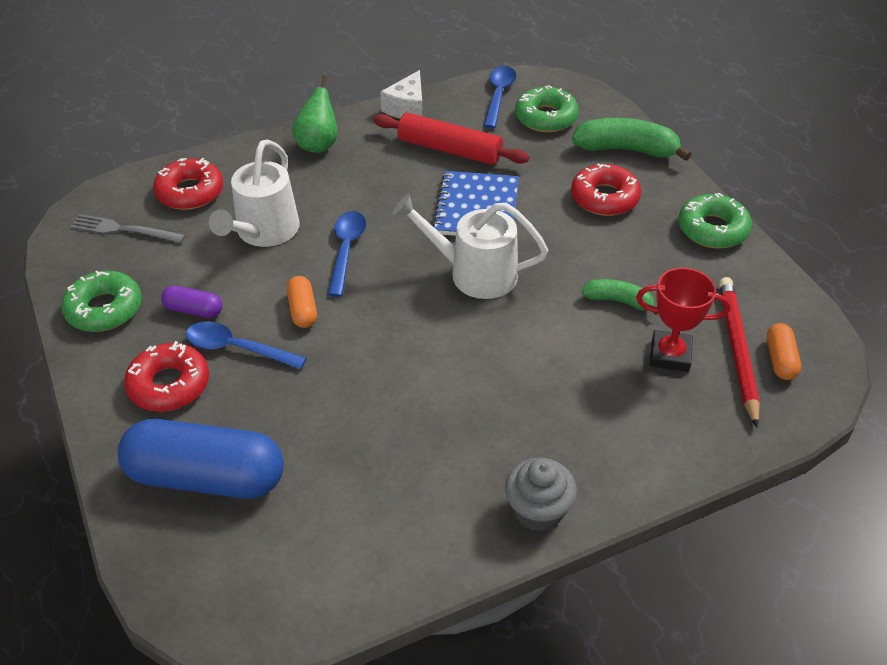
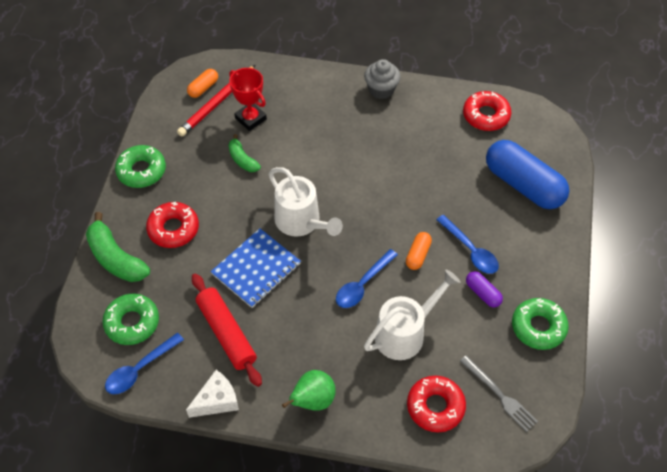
camera: 145 degrees left, 10 degrees up
red donut [124,341,209,412] -> red donut moved to [463,91,511,131]

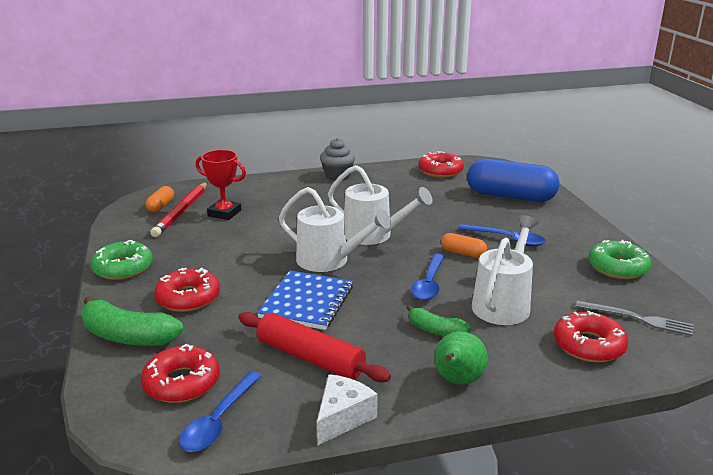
camera: 25 degrees left, 30 degrees down
green donut [102,294,159,345] -> red donut [141,344,220,403]
green banana [228,134,261,172] -> green banana moved to [406,305,471,336]
orange capsule [406,232,432,270] -> orange capsule turned 60 degrees counterclockwise [441,233,487,258]
purple capsule [466,271,503,307] -> none
none -> white watering can [328,165,432,245]

